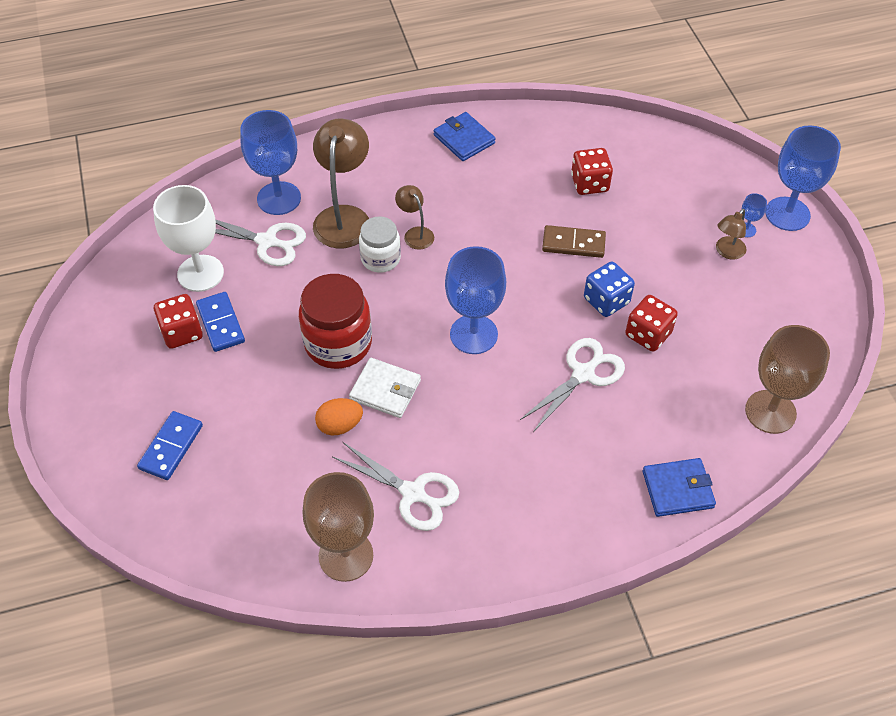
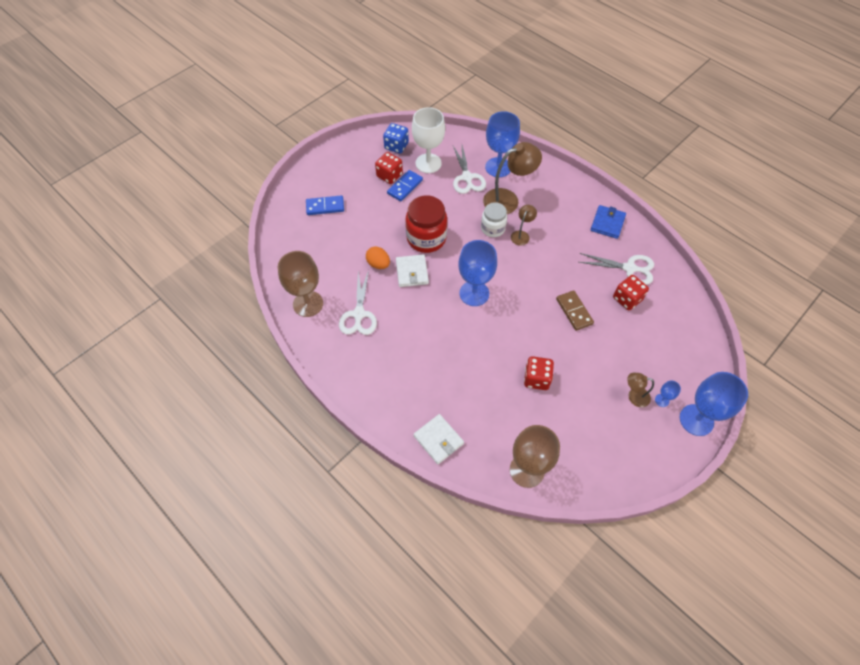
camera: 60 degrees right, 5 degrees up
white scissors [520,338,625,432] -> white scissors moved to [579,253,654,285]
blue dice [584,261,635,317] -> blue dice moved to [383,123,409,154]
blue wallet [642,458,716,517] -> white wallet [414,414,464,464]

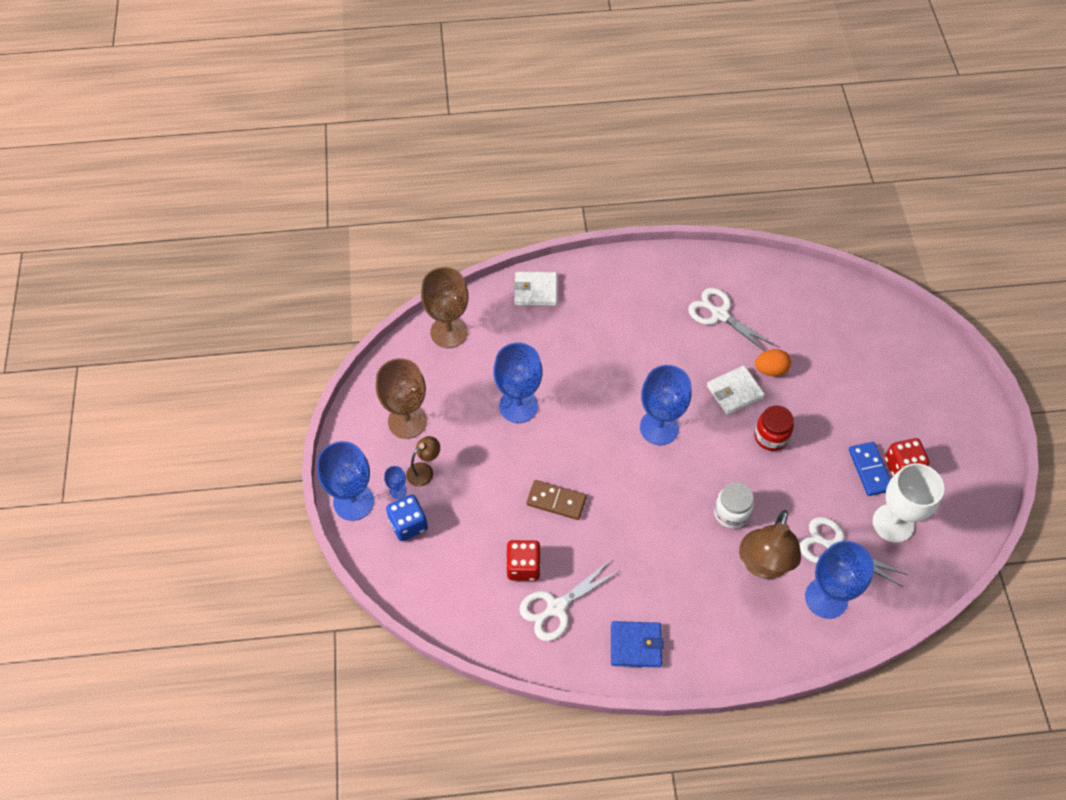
camera: 130 degrees right, 0 degrees up
brown goblet [278,251,323,317] -> brown goblet moved to [376,358,427,439]
blue domino [306,195,344,215] -> none
blue dice [383,123,409,154] -> blue dice moved to [386,494,428,541]
white wallet [396,254,429,287] -> white wallet turned 60 degrees counterclockwise [707,365,765,415]
red jar [405,195,447,253] -> red jar [754,405,794,451], size x0.62
brown lamp [511,205,537,246] -> none
red dice [524,356,554,390] -> blue goblet [493,343,543,423]
blue wallet [590,205,626,239] -> blue wallet turned 60 degrees counterclockwise [611,621,664,668]

